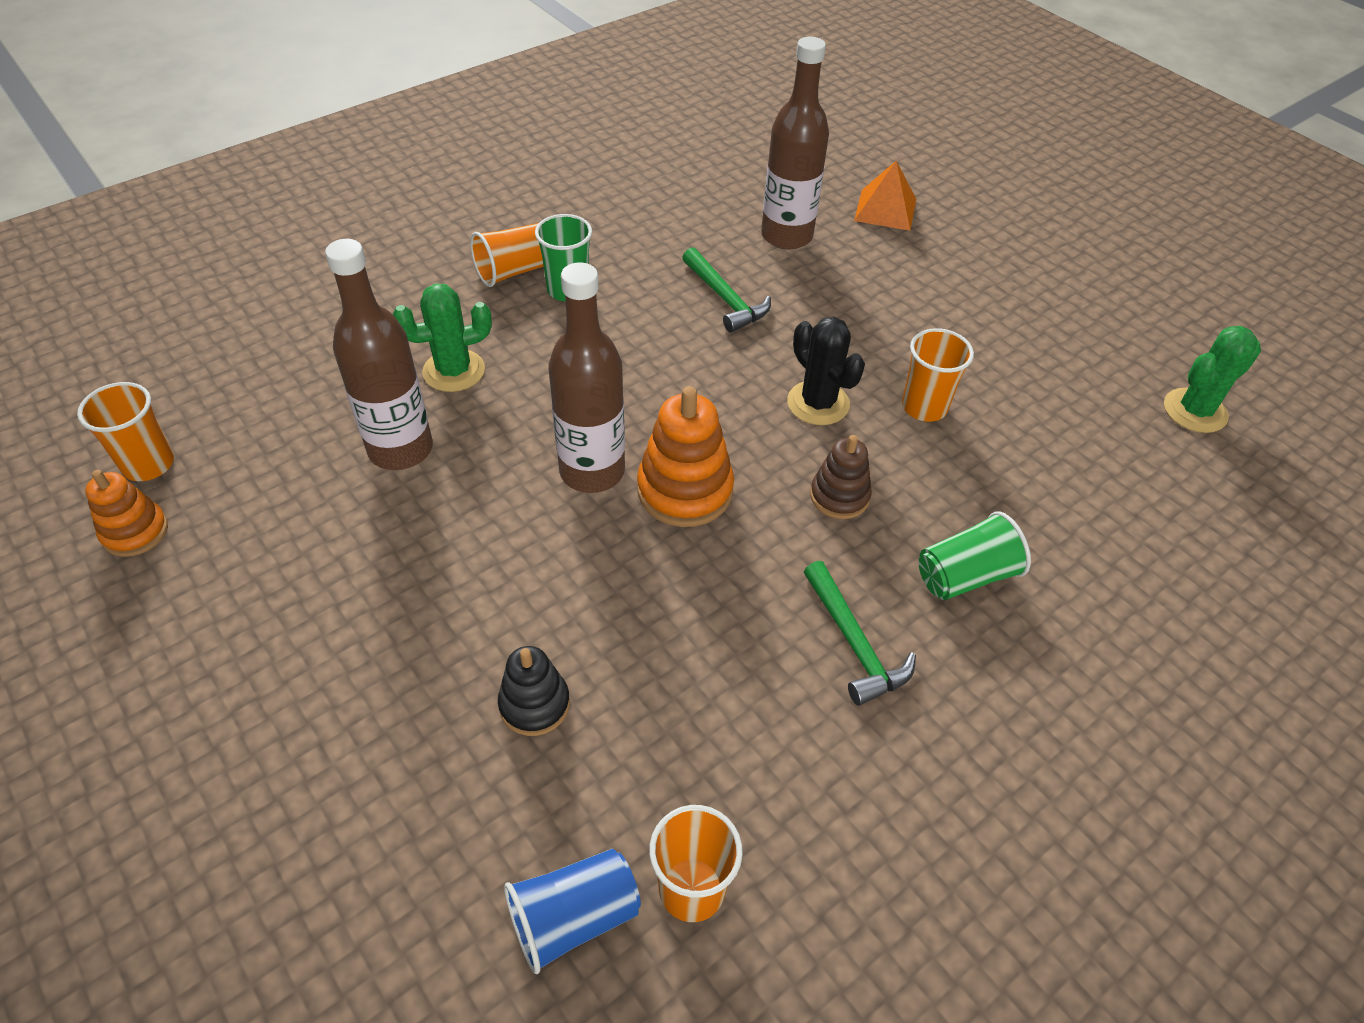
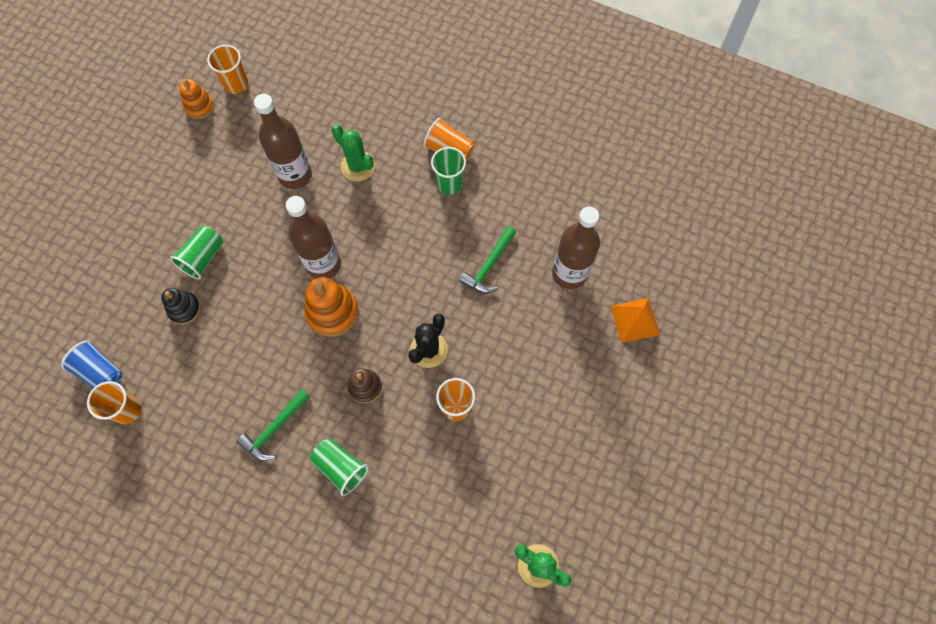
camera: 65 degrees right, 20 degrees up
none -> green cup [170,226,223,279]

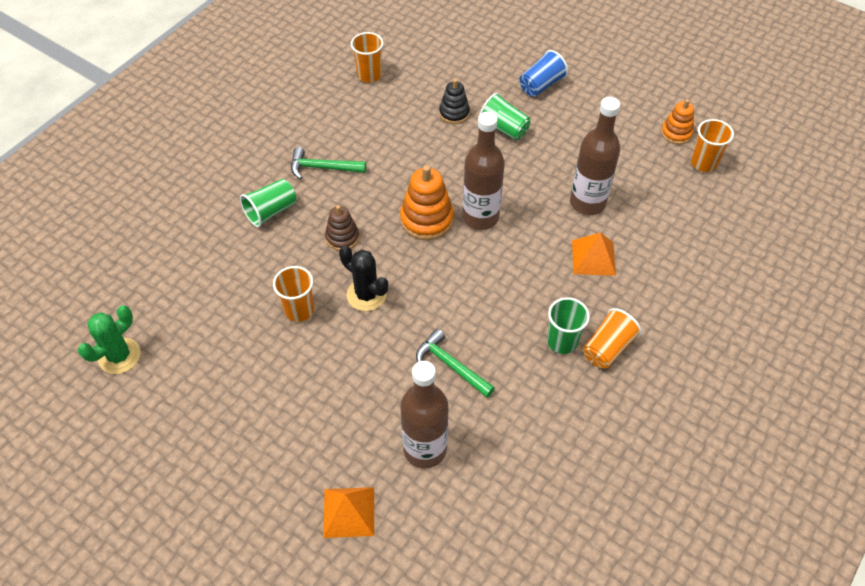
camera: 100 degrees right, 15 degrees down
blue cup [61,340,122,388] -> blue cup moved to [520,50,568,97]
green hammer [237,389,311,461] -> green hammer turned 45 degrees counterclockwise [291,147,366,180]
green cactus [331,124,375,182] -> orange pyramid [572,233,616,276]

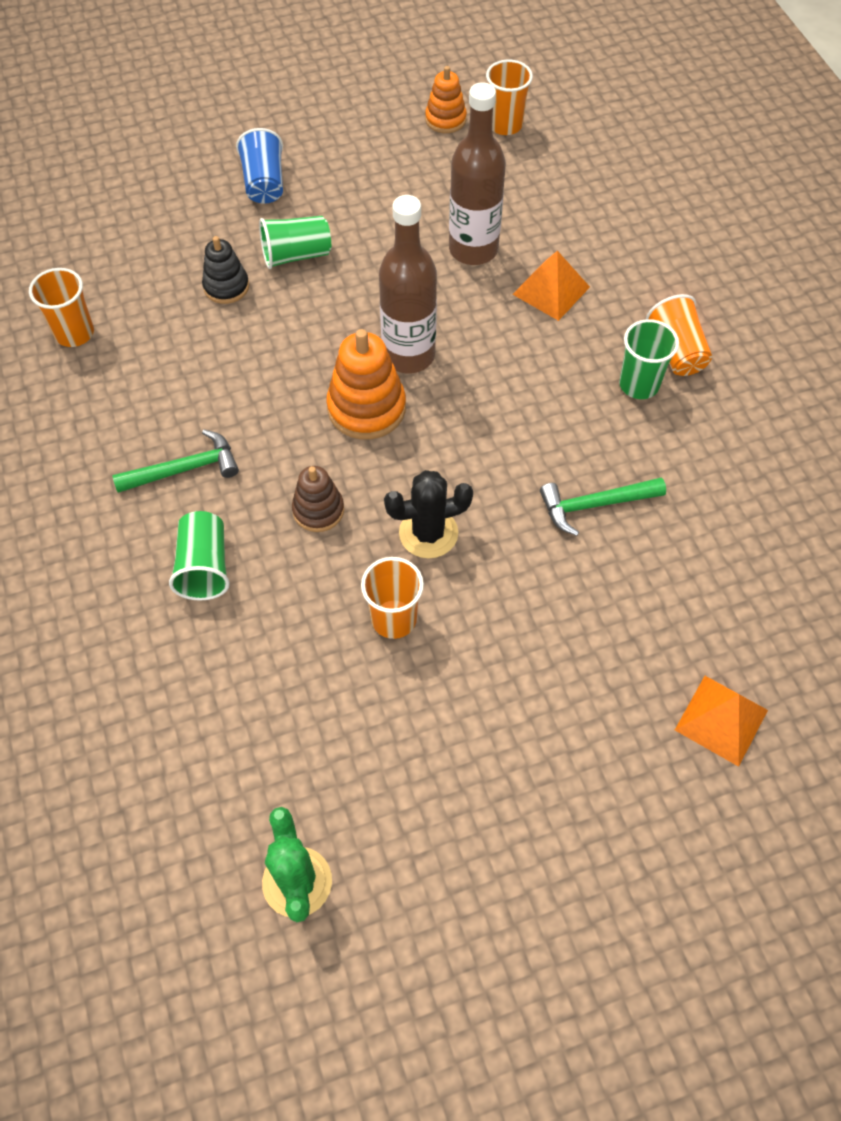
camera: 55 degrees left, 5 degrees up
green hammer [291,147,366,180] -> green hammer turned 150 degrees counterclockwise [112,430,239,493]
brown bottle [400,361,449,468] -> none

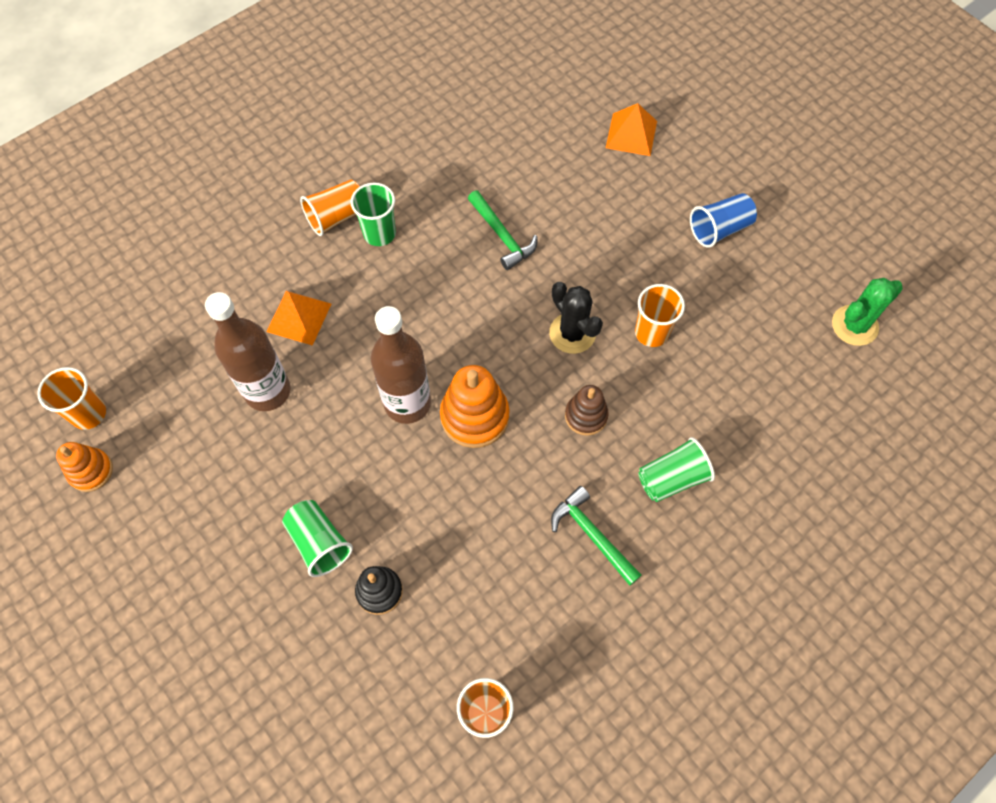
camera: 110 degrees left, 5 degrees up
blue cup [236,128,283,204] -> blue cup moved to [690,193,757,248]

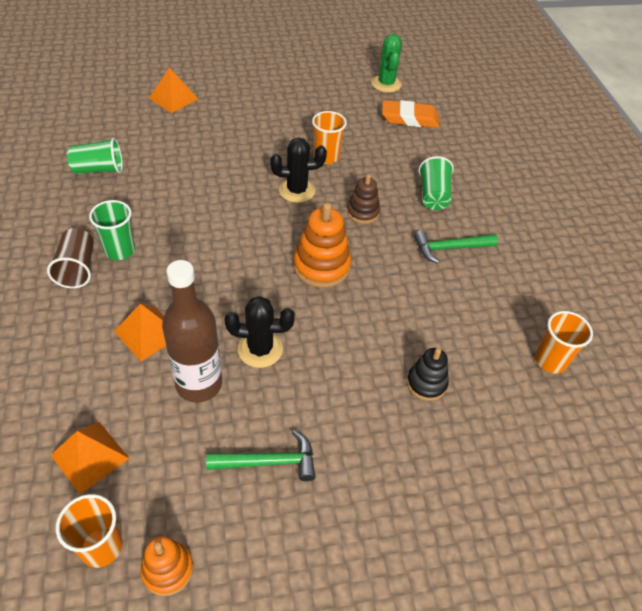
camera: 65 degrees left, 15 degrees down
green cup [282,500,353,577] -> green cup moved to [67,137,123,174]
orange cup [300,180,360,236] -> brown cup [47,228,94,288]
brown bottle [371,306,431,424] -> none
green hammer [468,190,537,270] -> green hammer moved to [206,430,316,481]
blue cup [690,193,757,248] -> none
none -> orange pyramid [51,422,130,494]
none -> black cactus [225,296,295,368]
none -> orange eraser [382,100,439,128]

